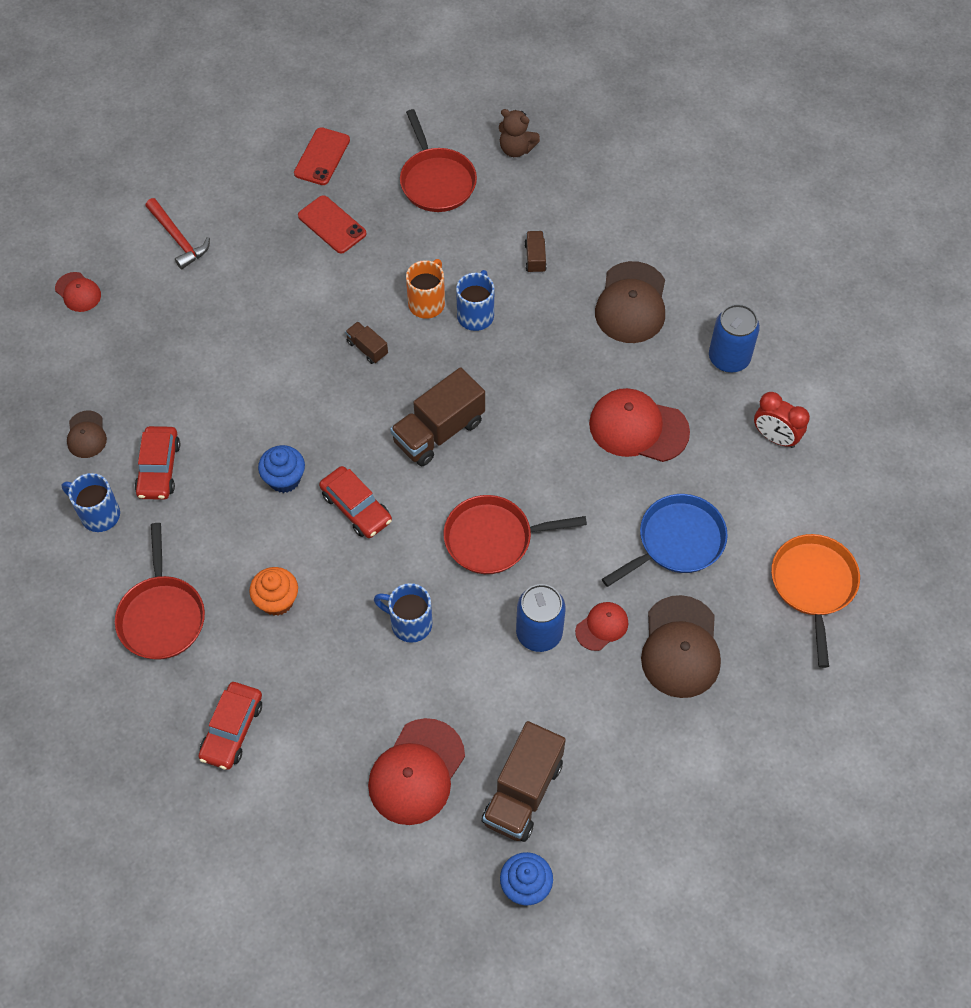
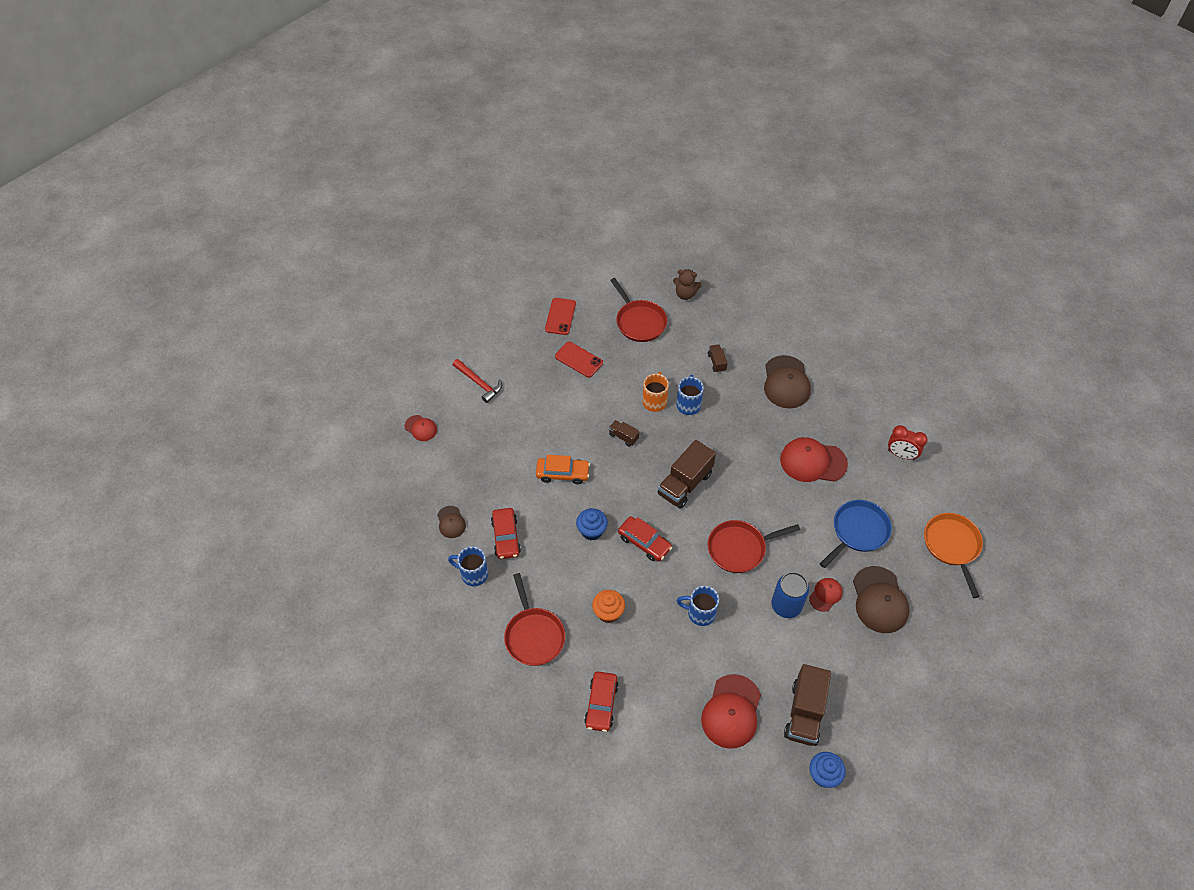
camera: 10 degrees left, 5 degrees down
blue can [709,304,760,373] -> none
none -> orange car [536,455,590,484]

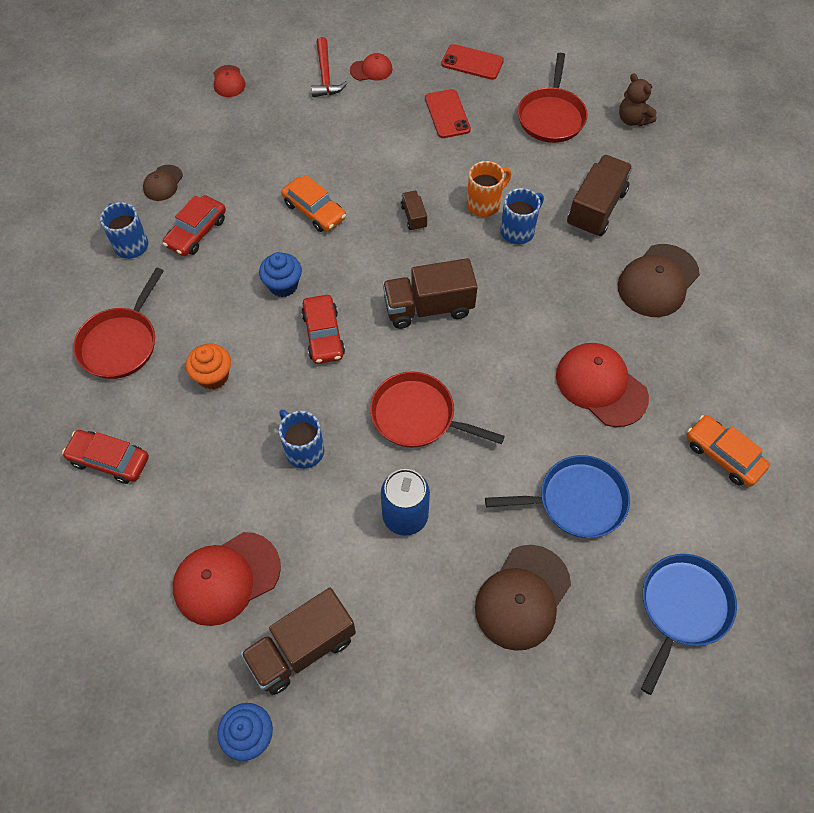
camera: 40 degrees right, 5 degrees up
red phone [545,298,576,335] -> red phone turned 60 degrees clockwise [441,44,504,80]
red car [584,672,619,732] -> red car turned 60 degrees clockwise [62,430,149,484]
brown truck [708,344,728,373] -> brown truck [567,155,633,237], size x2.05
red cap [809,578,843,612] -> red cap moved to [350,53,392,81]
red clock [888,425,928,460] -> orange car [687,415,770,487]
orange pan [924,513,983,598] -> blue pan [641,554,737,695]

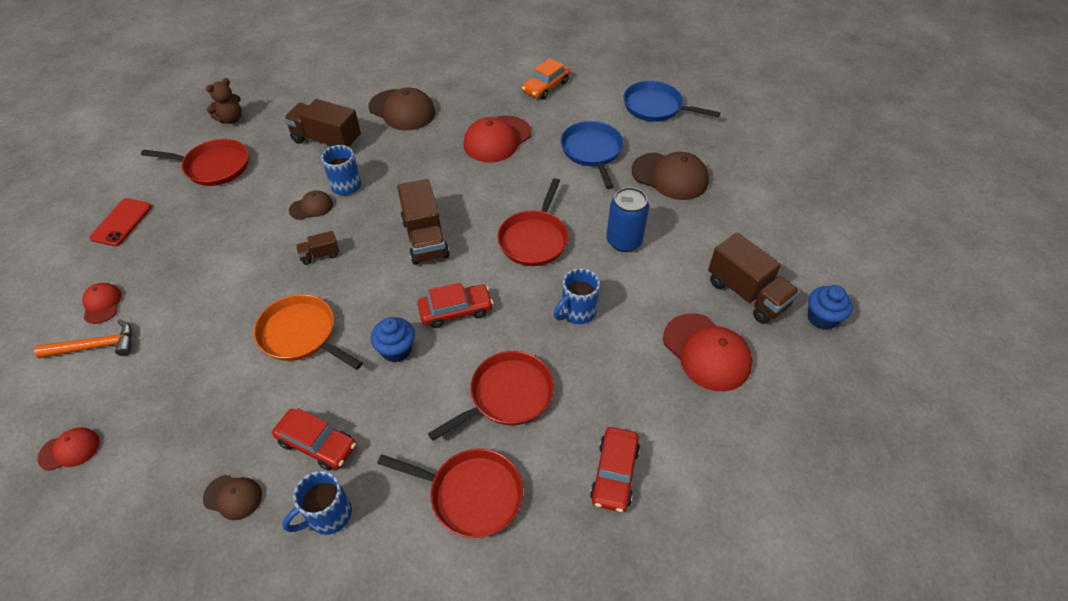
camera: 95 degrees left, 10 degrees down
orange cupcake [186,344,231,390] -> red pan [428,351,554,441]
orange car [281,175,346,232] -> orange pan [254,294,363,370]
red hammer [311,37,348,97] -> orange hammer [34,319,132,358]
red phone [425,89,471,138] -> none
orange mug [467,161,511,217] -> brown cap [289,190,333,220]

